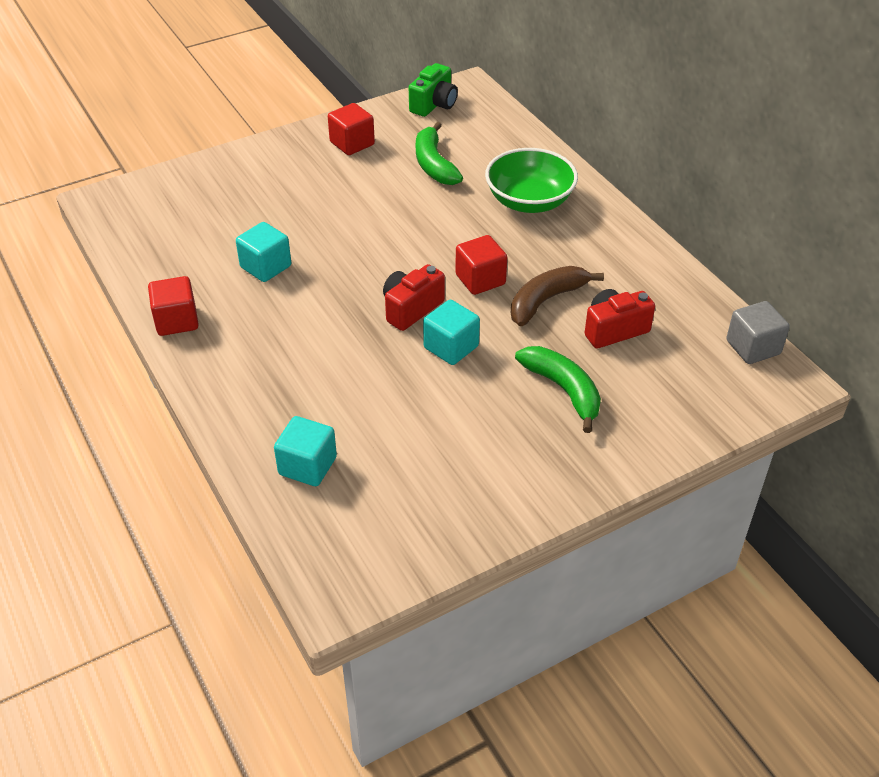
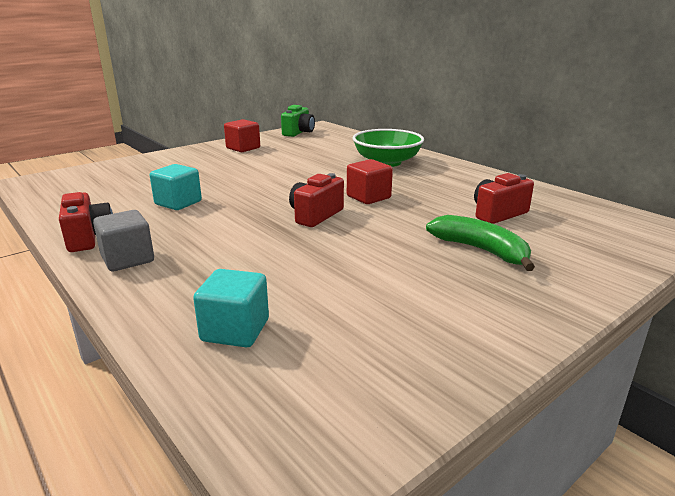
camera: 10 degrees left, 20 degrees down
red cube [148,276,199,336] -> red camera [59,192,113,252]
green banana [416,122,463,185] -> none
turquoise cube [423,300,480,365] -> none
brown banana [511,266,604,326] -> none
grey cube [726,301,790,364] -> grey cube moved to [93,210,154,271]

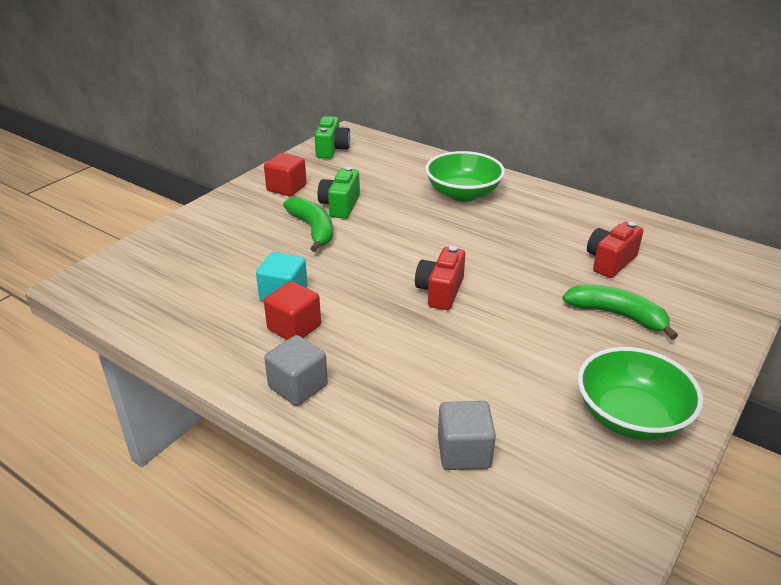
camera: 15 degrees left, 10 degrees up
red camera [59,192,113,252] -> none
turquoise cube [193,269,269,348] -> grey cube [438,401,496,470]
red cube [347,159,393,204] -> red cube moved to [264,281,321,340]
none -> green banana [283,197,333,252]
none -> green camera [317,167,360,219]
none -> green bowl [578,347,703,440]

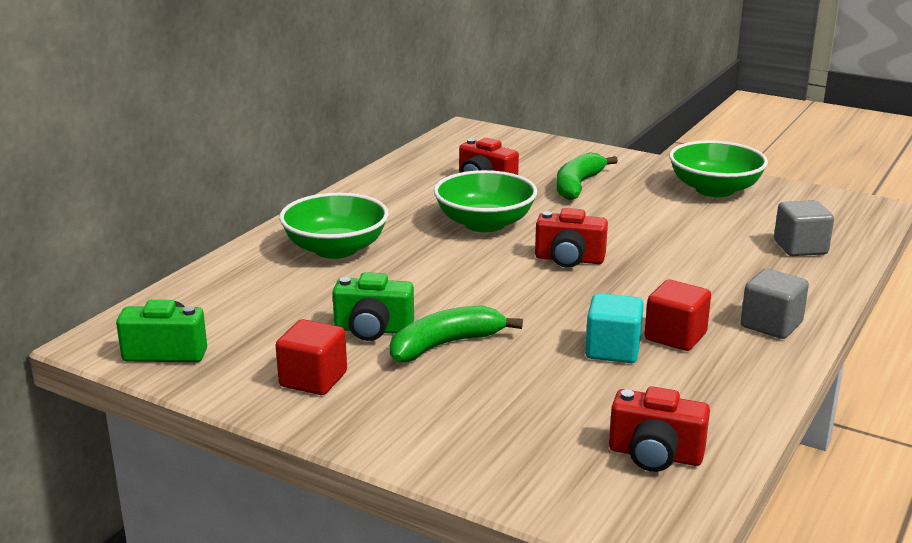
camera: 95 degrees left, 10 degrees down
none -> green bowl [434,170,537,232]
none -> red camera [609,386,710,472]

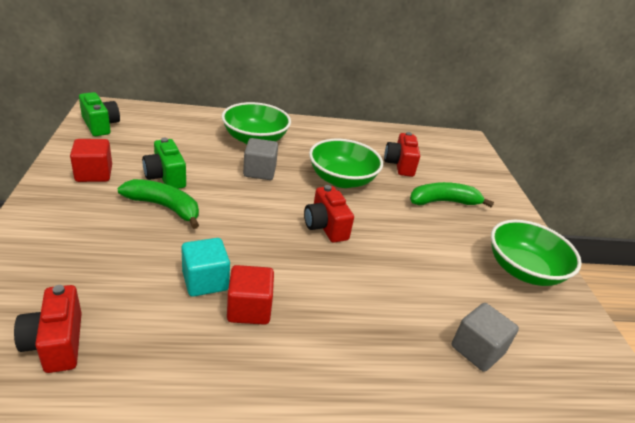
camera: 50 degrees right, 10 degrees up
grey cube [741,269,809,339] -> grey cube moved to [243,138,278,180]

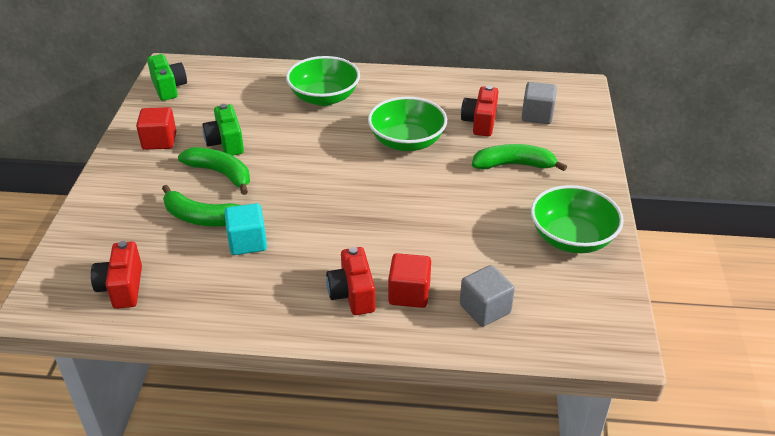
camera: 15 degrees right, 5 degrees up
red cube [227,265,274,325] -> red cube moved to [388,253,431,308]
grey cube [243,138,278,180] -> grey cube moved to [522,82,557,124]
red camera [304,185,354,243] -> red camera moved to [326,247,375,315]
none -> green banana [162,185,240,226]

